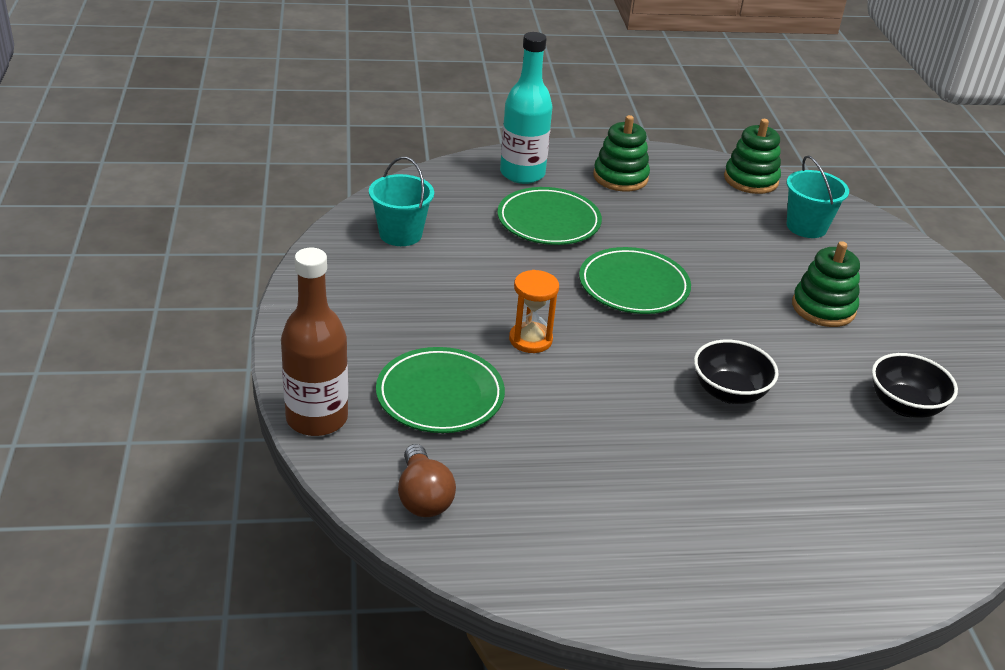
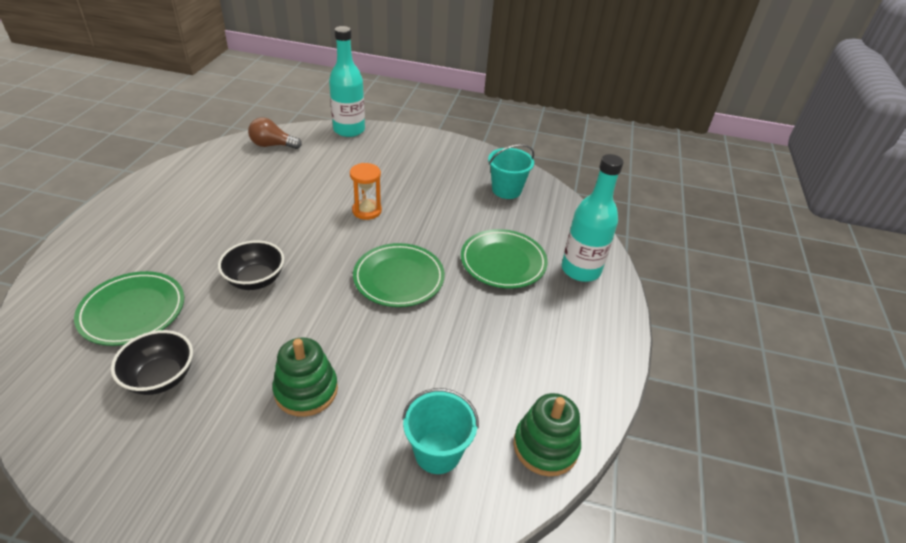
camera: 110 degrees right, 5 degrees up
brown bottle [281,248,348,436] -> turquoise bottle [329,26,365,137]
green plate [376,347,505,433] -> green plate moved to [74,271,184,346]
green stacking toy [593,115,650,192] -> none

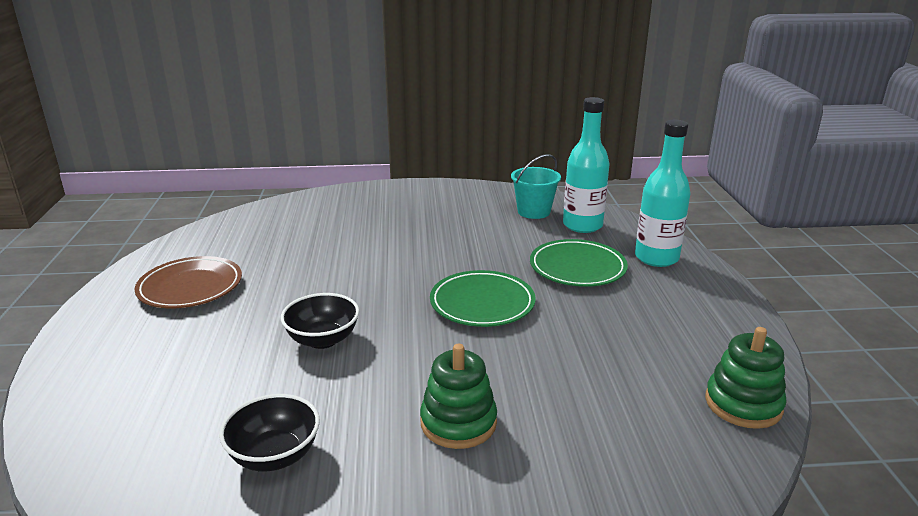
camera: 15 degrees left, 15 degrees down
green plate [74,271,184,346] -> none
brown light bulb [248,118,302,149] -> none
turquoise bottle [329,26,365,137] -> turquoise bottle moved to [563,97,610,233]
orange hourglass [350,163,382,220] -> none
turquoise bucket [402,388,479,474] -> none
none -> brown plate [134,256,242,308]

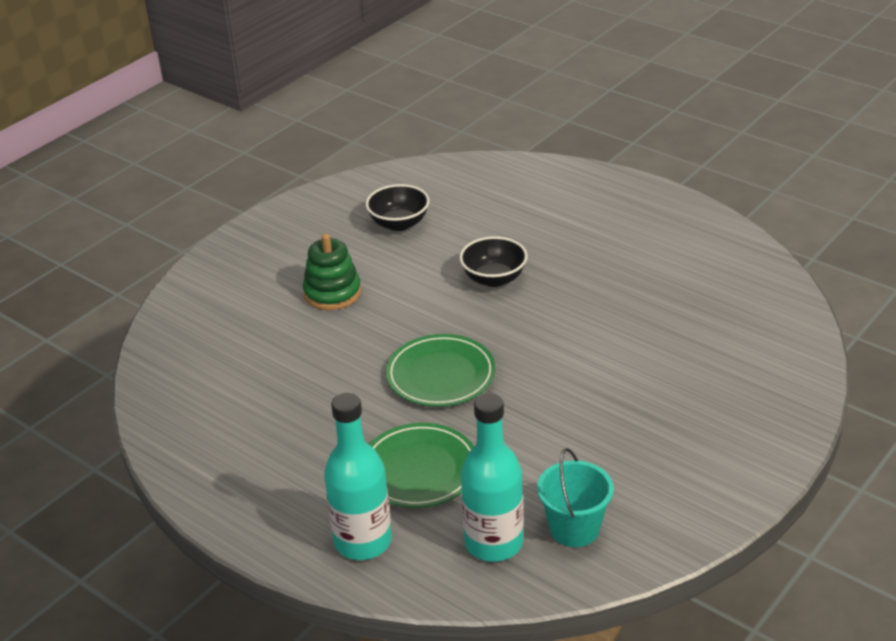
camera: 135 degrees right, 10 degrees up
brown plate [134,256,242,308] -> none
green stacking toy [705,327,787,429] -> none

